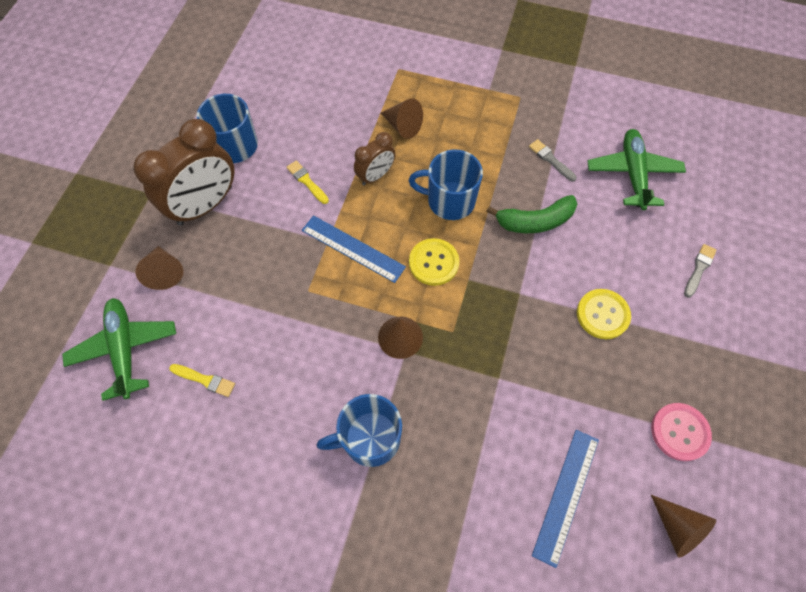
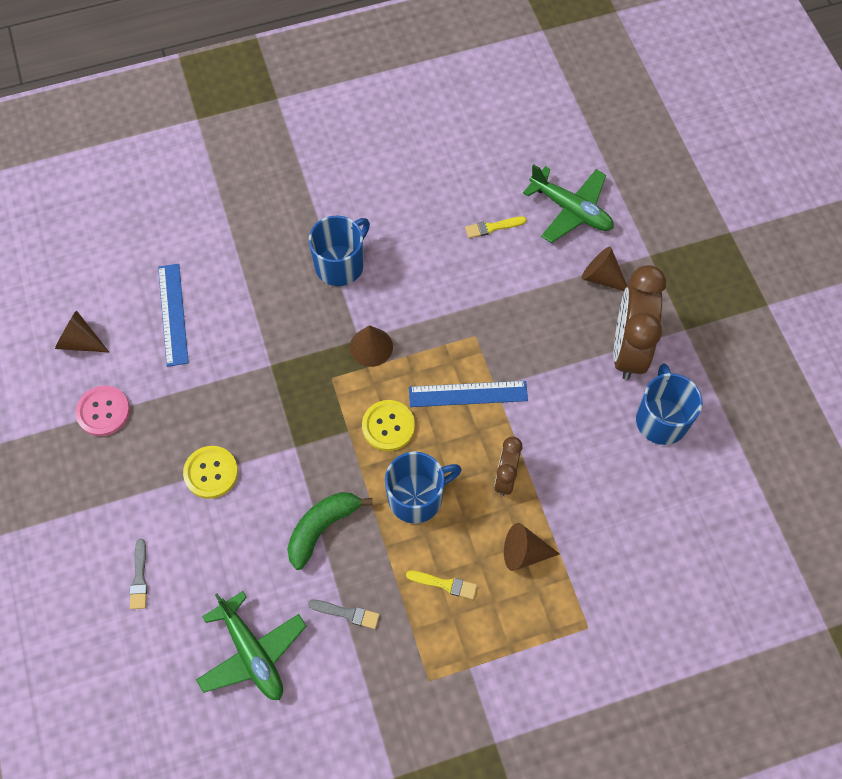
camera: 145 degrees right, 0 degrees up
yellow brush [287,160,329,204] -> yellow brush moved to [406,571,477,600]

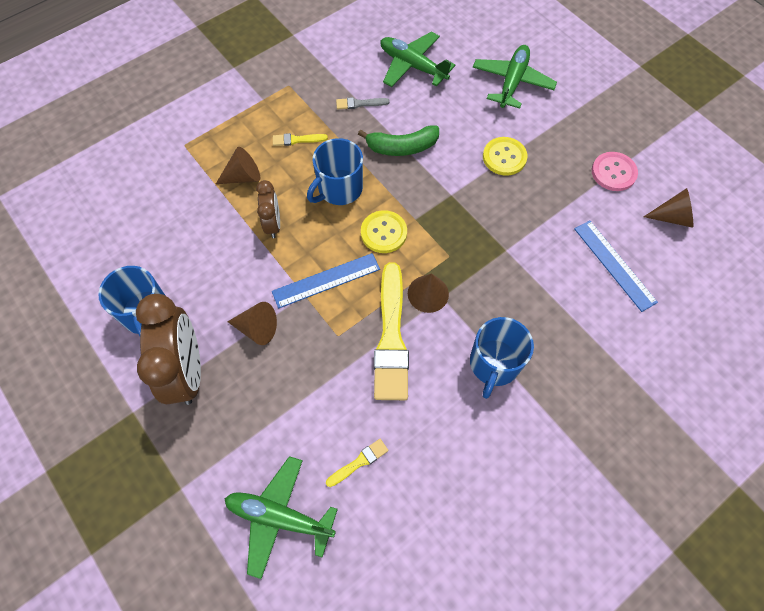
camera: 160 degrees right, 0 degrees up
grey brush [130,539,147,609] -> green plane [473,45,557,108]
green banana [287,492,373,570] -> green banana turned 60 degrees clockwise [358,125,439,156]
brown cone [582,247,627,291] -> brown cone moved to [227,302,277,345]
none -> yellow brush [374,262,409,400]

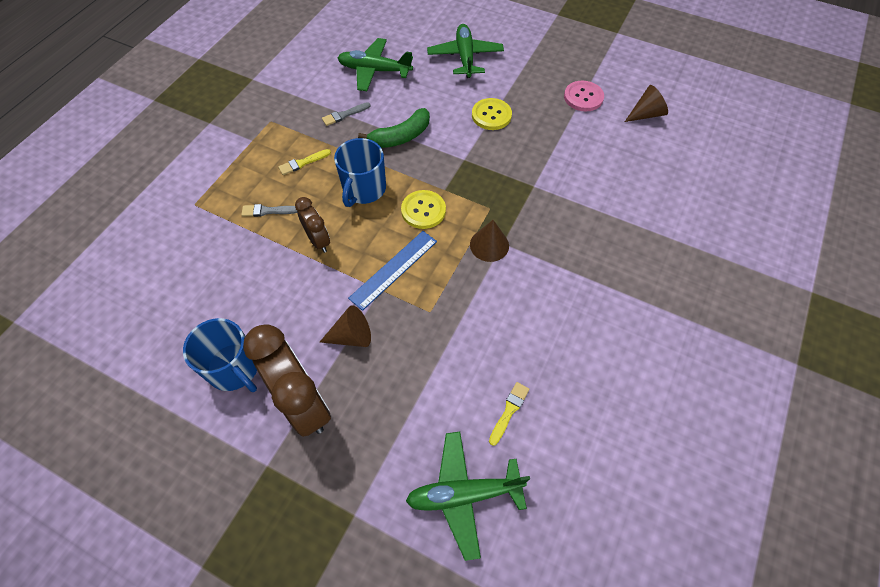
camera: 25 degrees left, 5 degrees down
brown cone [216,147,260,184] -> grey brush [241,204,298,217]
yellow brush [374,262,409,400] -> none
blue mug [470,317,534,399] -> none
blue ruler [574,220,658,312] -> none

